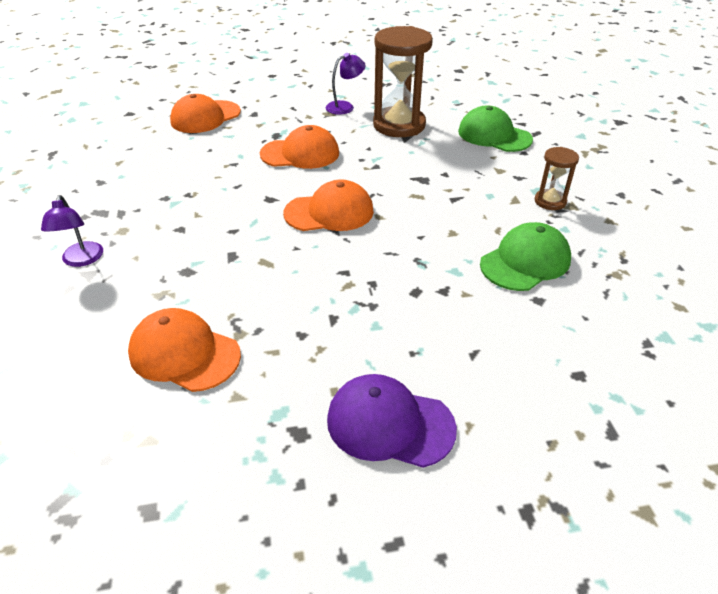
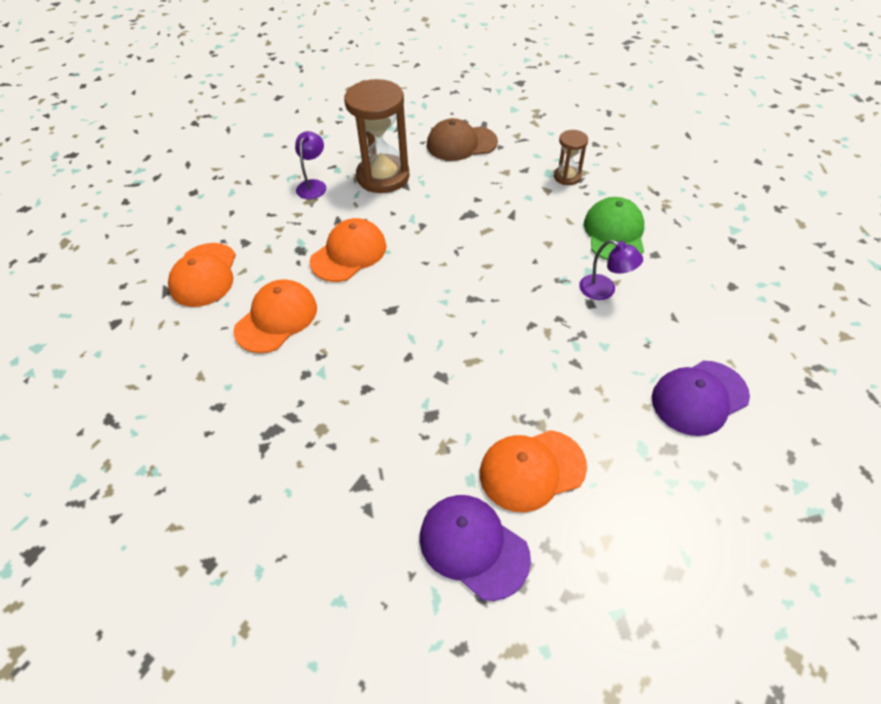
camera: 45 degrees left, 10 degrees up
purple lamp [41,195,103,267] -> purple lamp moved to [579,240,643,300]
orange cap [283,179,374,231] -> orange cap moved to [233,279,317,353]
green cap [458,105,533,152] -> brown cap [427,118,498,161]
none -> purple cap [420,495,531,601]

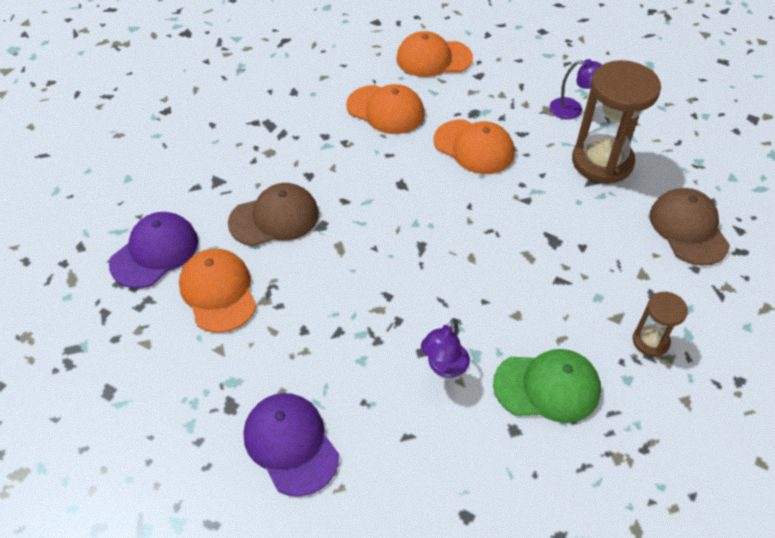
camera: 85 degrees right, 0 degrees up
none -> brown cap [228,183,319,246]

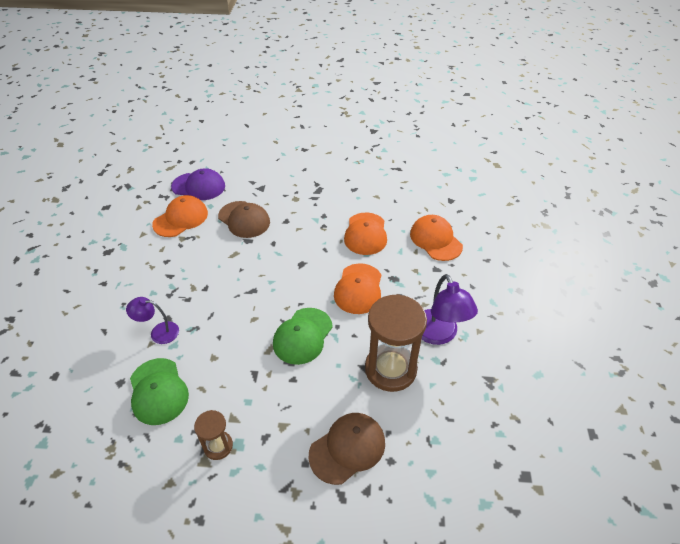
camera: 65 degrees right, 5 degrees down
purple cap [244,393,339,497] -> none
purple lamp [549,59,602,120] -> purple lamp [421,274,478,345], size x1.60
none -> green cap [273,308,333,365]

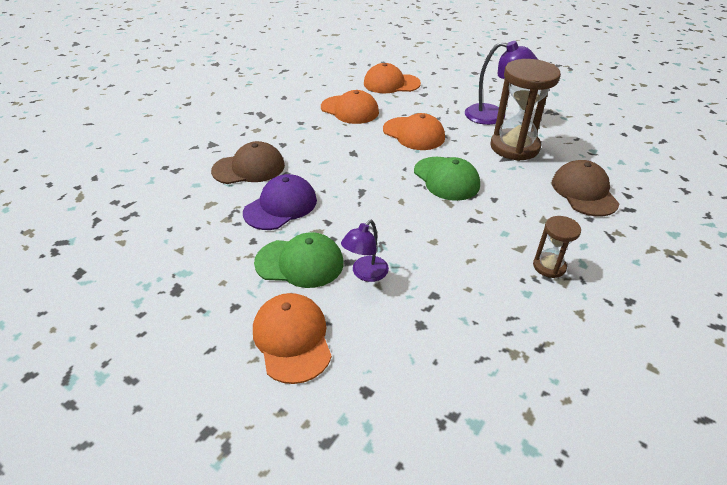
camera: 60 degrees left, 5 degrees down
green cap [130,358,189,425] -> green cap moved to [254,232,344,288]
orange cap [152,195,208,237] -> orange cap moved to [253,293,332,384]
purple cap [171,168,225,200] -> purple cap moved to [243,174,317,230]

